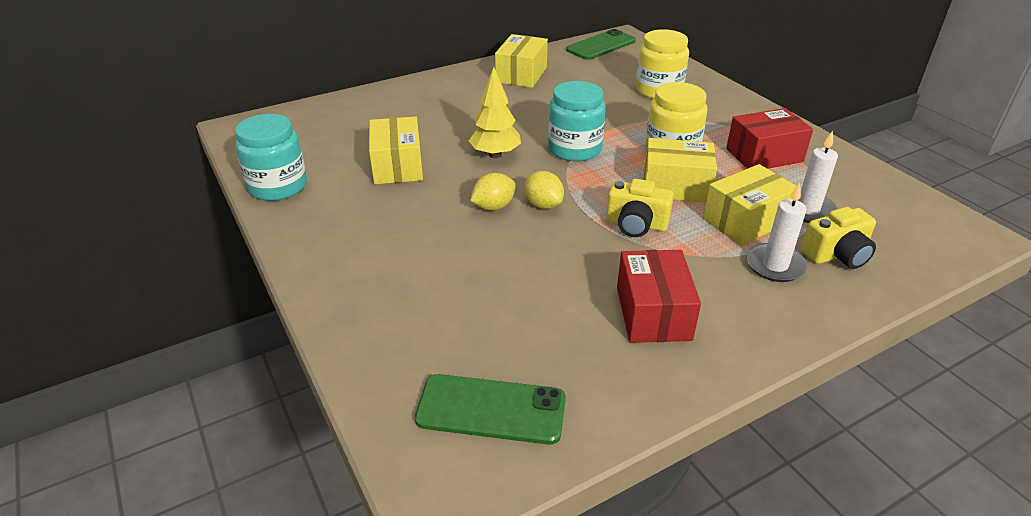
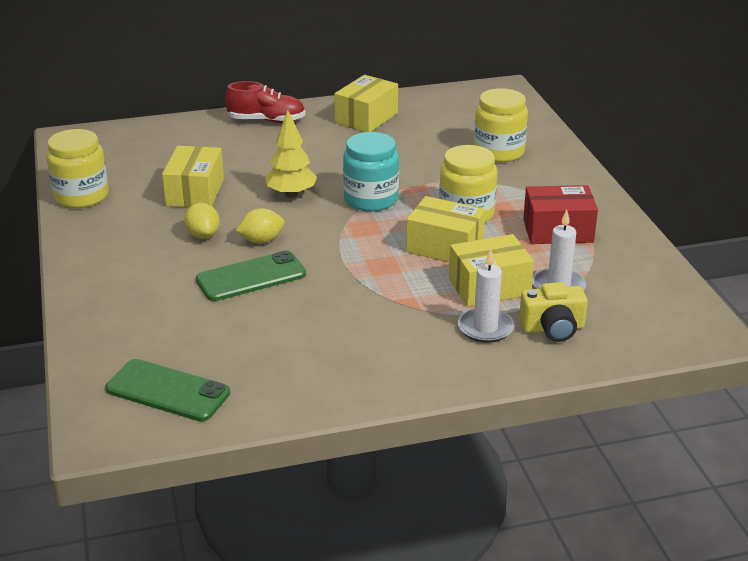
camera: 15 degrees right, 5 degrees down
turquoise jar [235,114,307,201] -> yellow jar [46,129,109,208]
yellow lemon [525,171,564,209] -> yellow lemon moved to [184,203,220,239]
green phone [566,29,636,60] -> green phone moved to [196,251,306,301]
yellow camera [606,179,674,237] -> none
red box [617,250,701,343] -> none
none -> red shoe [225,81,305,123]

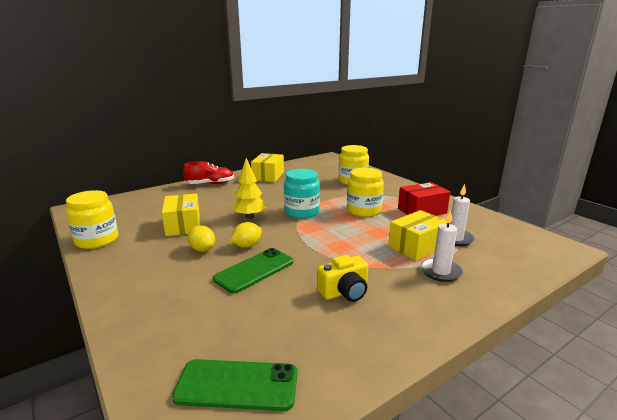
camera: 20 degrees left, 10 degrees down
yellow box [406,196,485,262] -> none
yellow camera [519,282,588,342] -> yellow camera moved to [317,255,368,302]

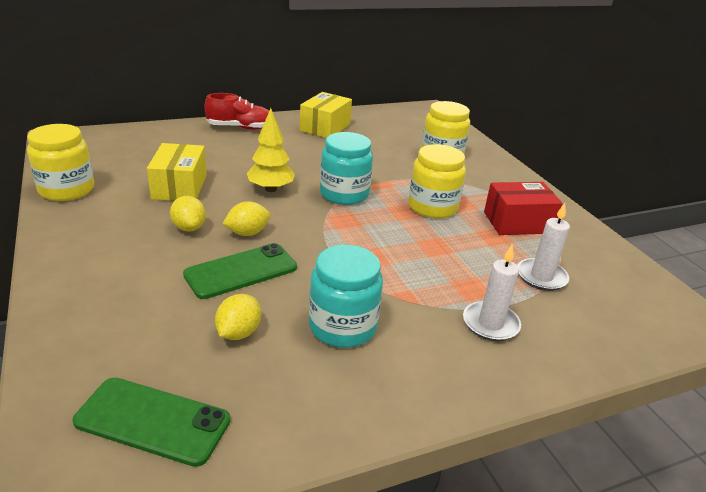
camera: 10 degrees right, 10 degrees up
yellow camera [317,255,368,302] -> turquoise jar [309,245,383,348]
yellow box [388,210,447,261] -> none
none -> yellow lemon [215,294,261,340]

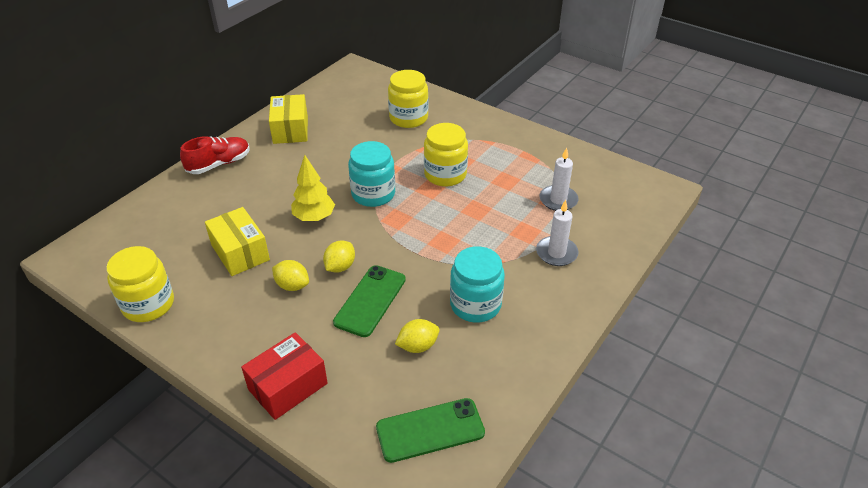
camera: 30 degrees left, 10 degrees up
yellow lemon [215,294,261,340] -> yellow lemon turned 75 degrees clockwise [395,319,439,353]
red box [484,182,563,235] -> red box moved to [241,332,328,420]

